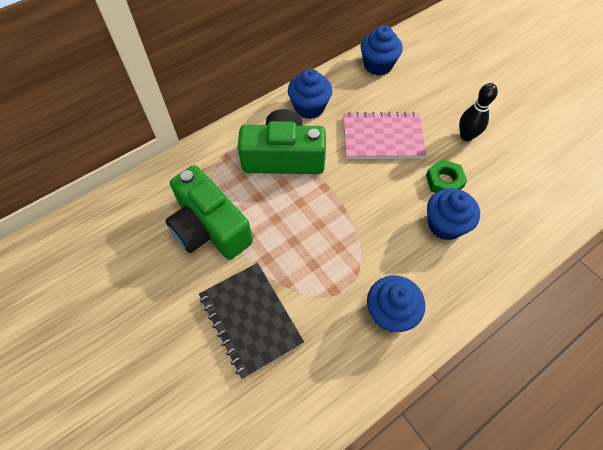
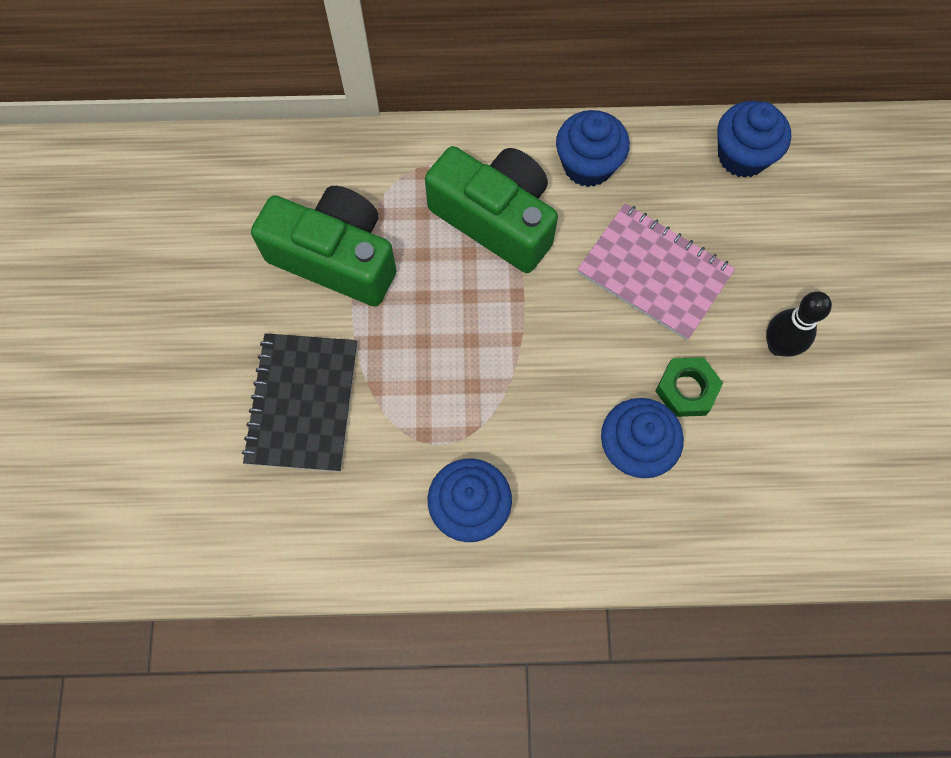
camera: 35 degrees right, 10 degrees up
green camera [165,165,253,260] -> green camera turned 120 degrees clockwise [251,186,396,307]

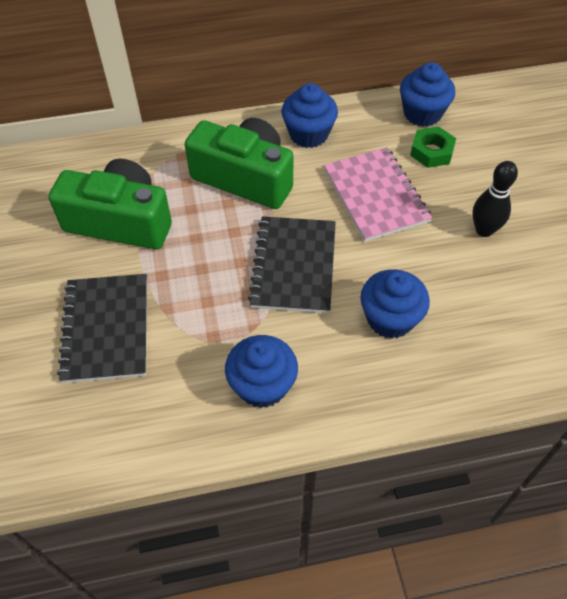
camera: 10 degrees left, 15 degrees down
pink notebook [577,203,735,340] -> pink notebook turned 45 degrees clockwise [324,147,432,242]
green nut [656,357,723,417] -> green nut moved to [410,126,456,168]
none -> black notebook [248,216,336,313]

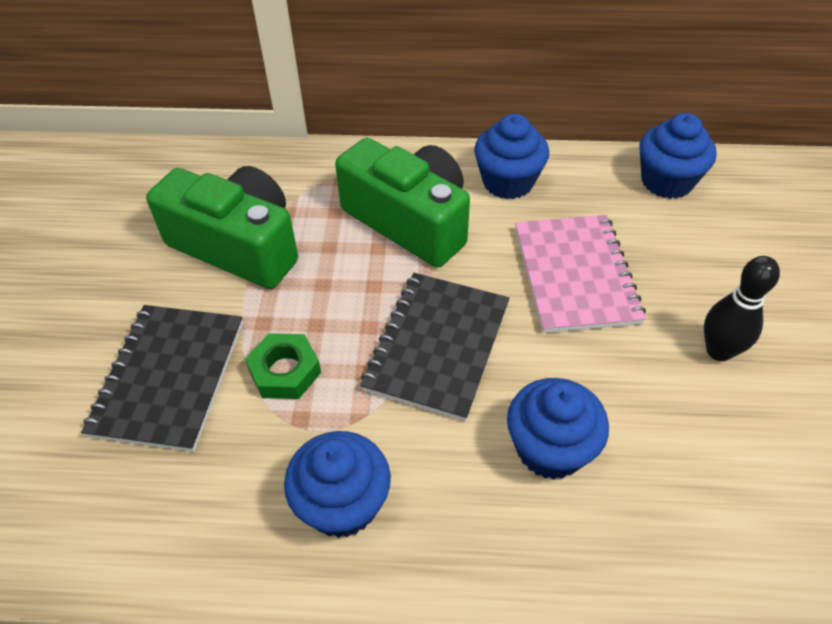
camera: 15 degrees right, 5 degrees down
green nut [410,126,456,168] -> green nut moved to [245,333,321,399]

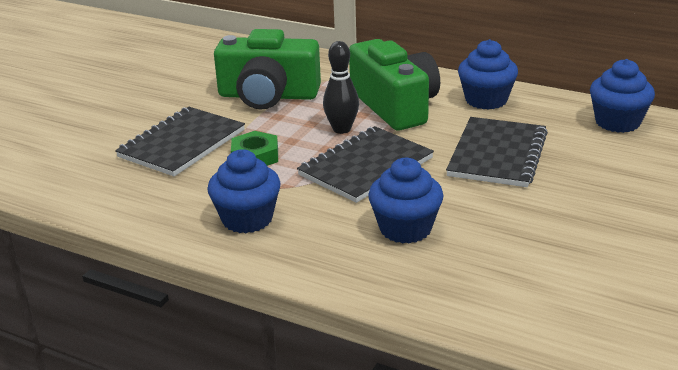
camera: 25 degrees right, 20 degrees down
green camera [146,166,298,289] -> green camera turned 135 degrees clockwise [214,29,321,109]
pink notebook [515,215,646,333] -> black notebook [446,117,548,187]
black bowling pin [704,256,780,361] -> black bowling pin moved to [323,41,359,134]

